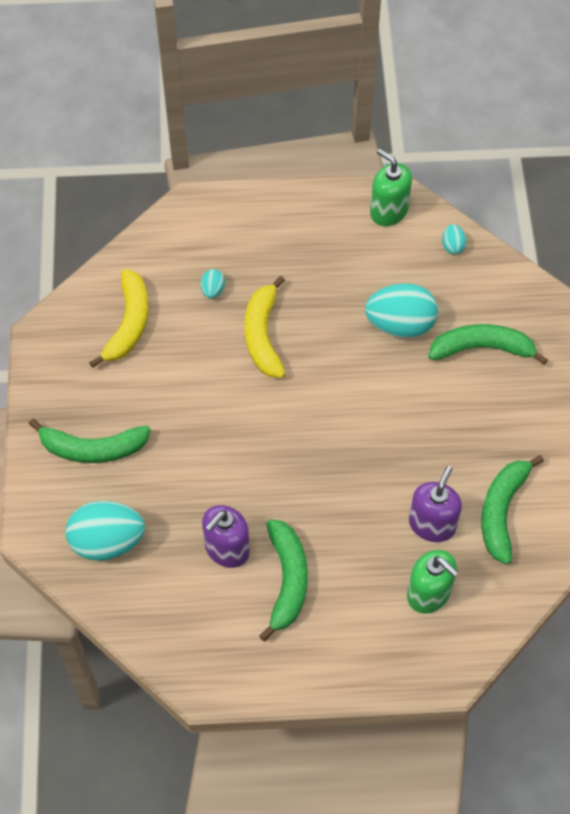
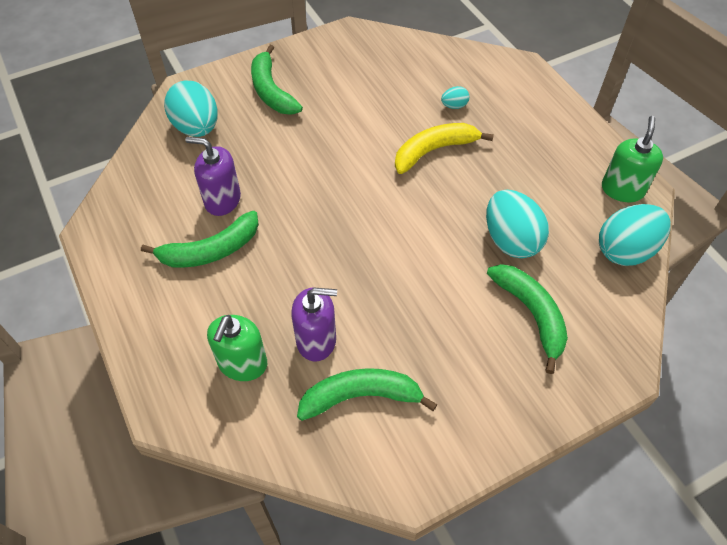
camera: 65 degrees right, 5 degrees down
yellow banana [89,269,148,368] -> none
turquoise egg [442,224,467,255] -> turquoise egg [599,204,671,266], size x2.20

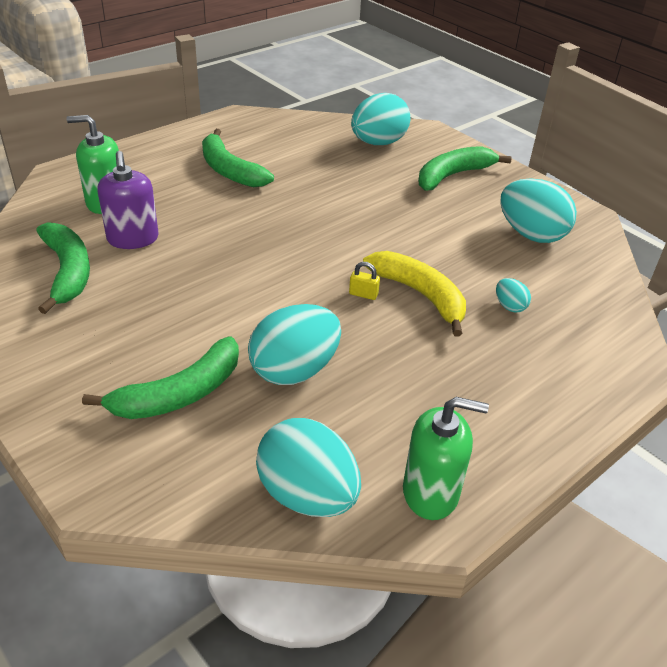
camera: 75 degrees right, 15 degrees down
purple soap dispenser [185,137,241,216] -> none
none -> yellow padlock [349,262,380,300]
none -> turquoise egg [500,179,577,243]

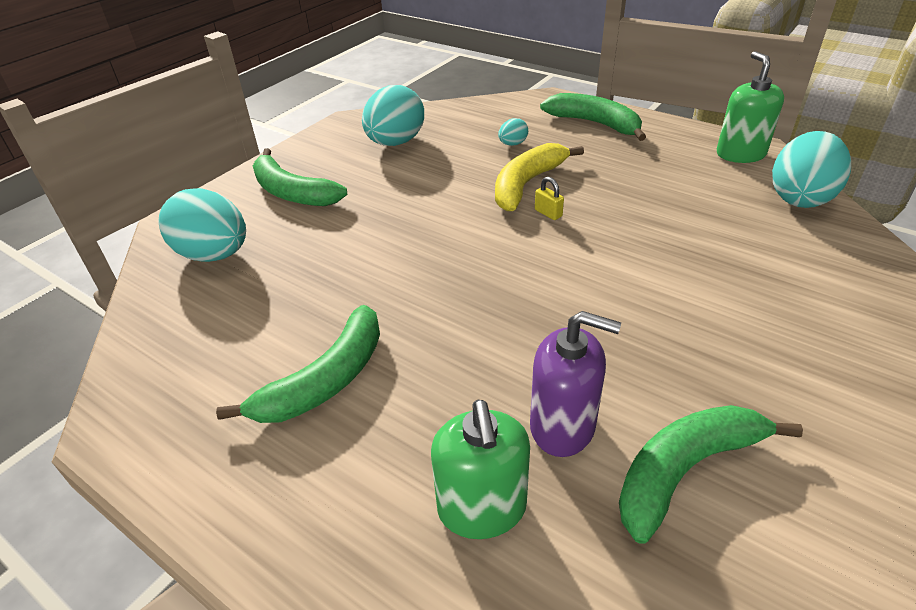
camera: 100 degrees left, 0 degrees up
green banana [82,336,239,419] -> green banana moved to [540,93,646,141]
purple soap dispenser [97,151,159,249] -> purple soap dispenser turned 45 degrees clockwise [530,311,621,457]
turquoise egg [248,304,341,385] -> none
yellow padlock [349,262,380,300] -> yellow padlock turned 45 degrees counterclockwise [535,177,564,220]

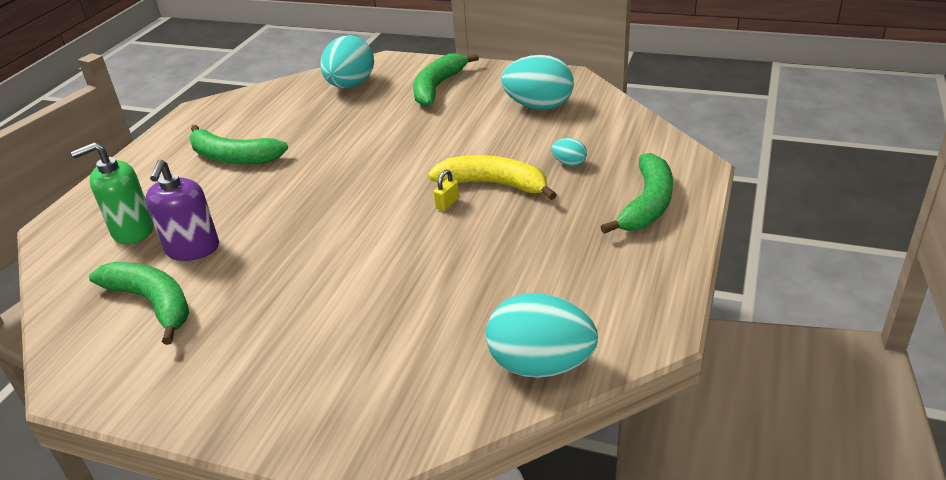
camera: 75 degrees right, 5 degrees down
green soap dispenser [717,51,784,163] -> none

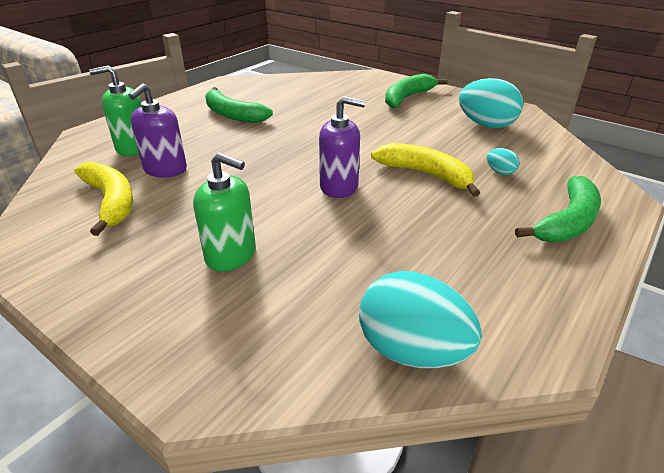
camera: 15 degrees right, 0 degrees up
green banana [89,262,189,345] -> yellow banana [74,161,133,236]
turquoise egg [320,35,374,88] -> none
yellow padlock [434,170,459,211] -> none
none -> green soap dispenser [193,152,256,272]
none -> purple soap dispenser [319,96,366,198]

